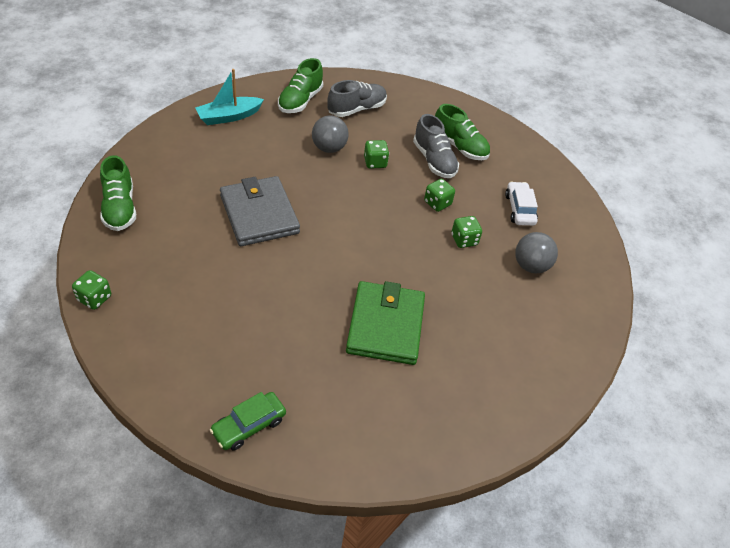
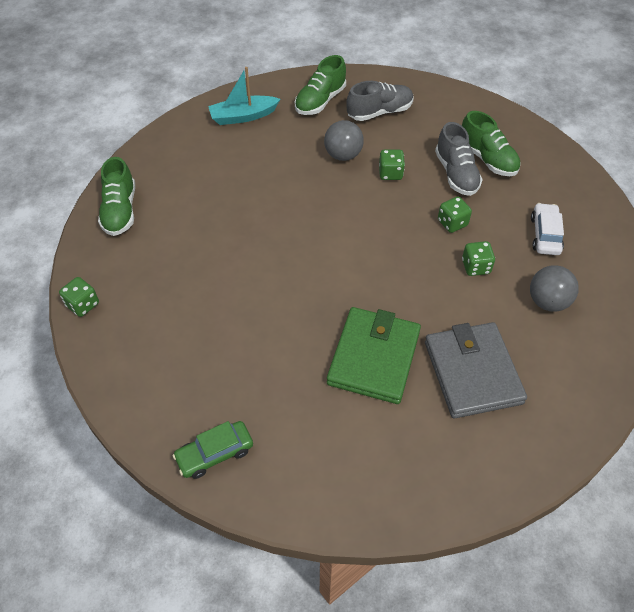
camera: 15 degrees right, 5 degrees up
grey wallet [220,176,300,246] -> grey wallet moved to [425,322,527,419]

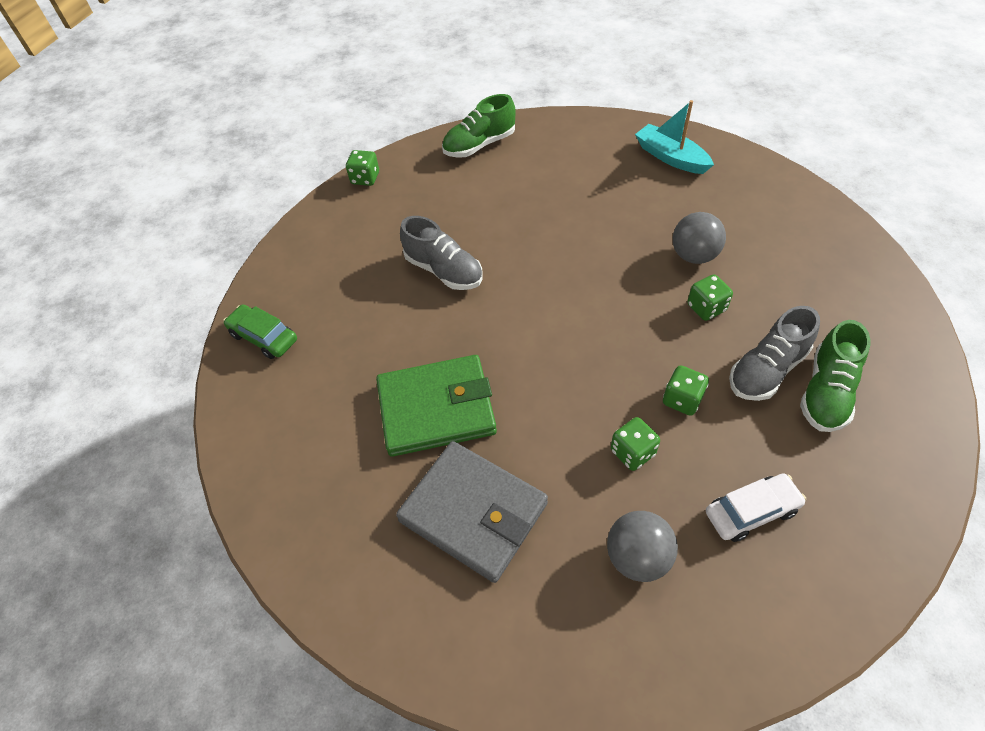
camera: 65 degrees right, 0 degrees up
green shoe [295,55,346,115] -> none
grey shoe [346,81,414,121] -> grey shoe moved to [400,216,483,290]
grey wallet [425,322,527,419] -> grey wallet turned 75 degrees clockwise [396,441,548,583]

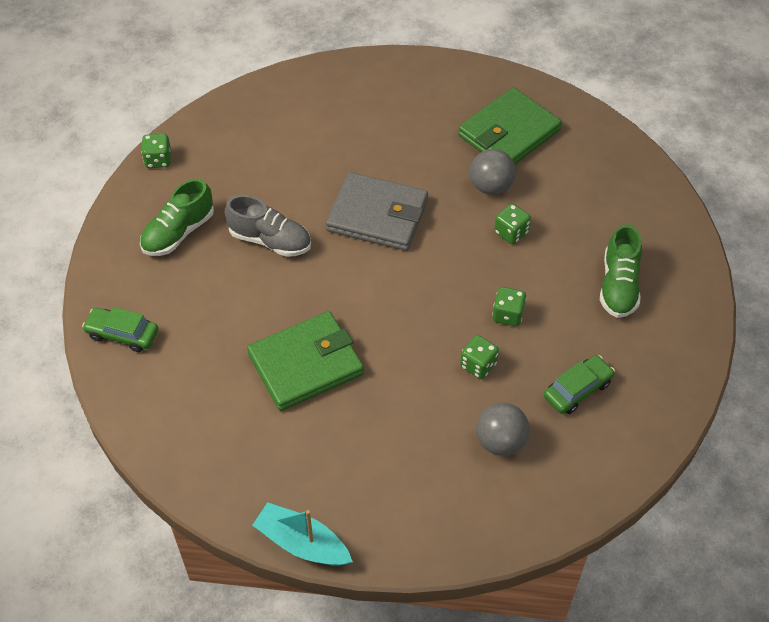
camera: 20 degrees left, 0 degrees up
grey wallet [396,441,548,583] -> grey wallet moved to [326,172,428,251]
green shoe [442,94,516,158] -> green shoe moved to [140,179,214,256]
turquoise boat [635,100,714,174] -> turquoise boat moved to [252,502,353,566]
white car [706,473,806,542] -> green car [544,355,615,414]
grey shoe [729,306,820,401] -> none
none -> green wallet [458,87,562,164]

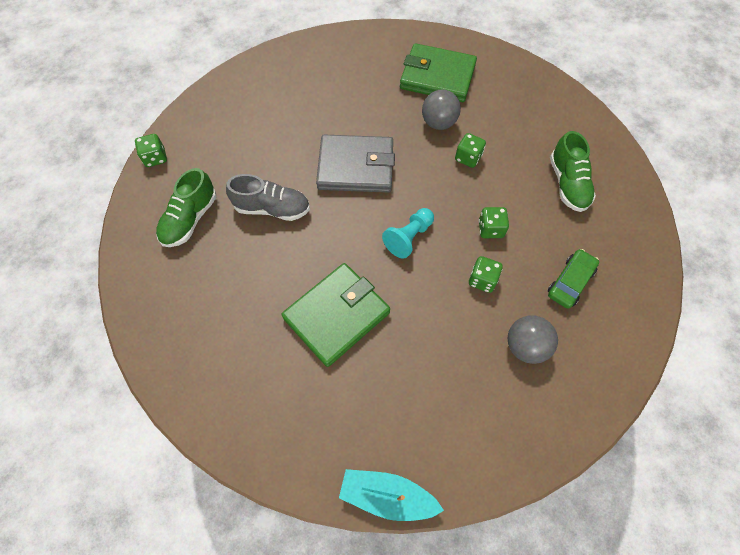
camera: 15 degrees left, 10 degrees up
green car [82,307,158,352] -> none
green wallet [458,87,562,164] -> green wallet turned 75 degrees clockwise [400,43,477,102]
none -> turquoise pawn [382,208,434,259]

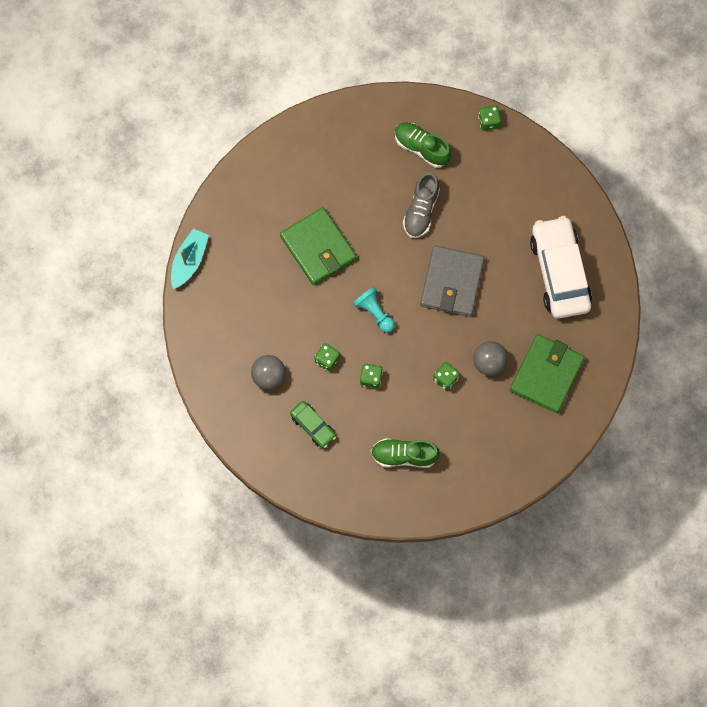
camera: 100 degrees right, 10 degrees up
none -> white car [530,216,592,319]

